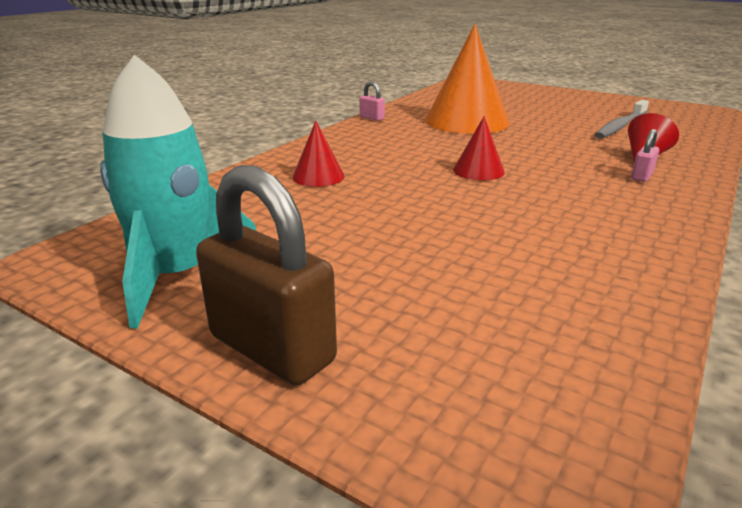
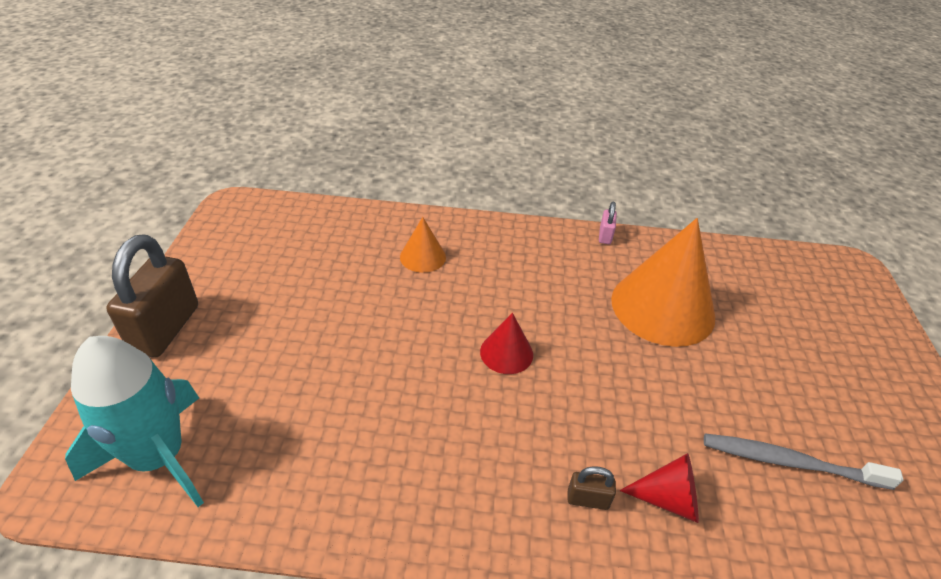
camera: 60 degrees right, 15 degrees up
turquoise rocket [100,55,256,329] -> turquoise rocket moved to [65,336,204,507]
red cone [292,121,345,187] -> orange cone [400,217,446,273]
pink padlock [631,129,659,182] -> brown padlock [567,466,616,510]

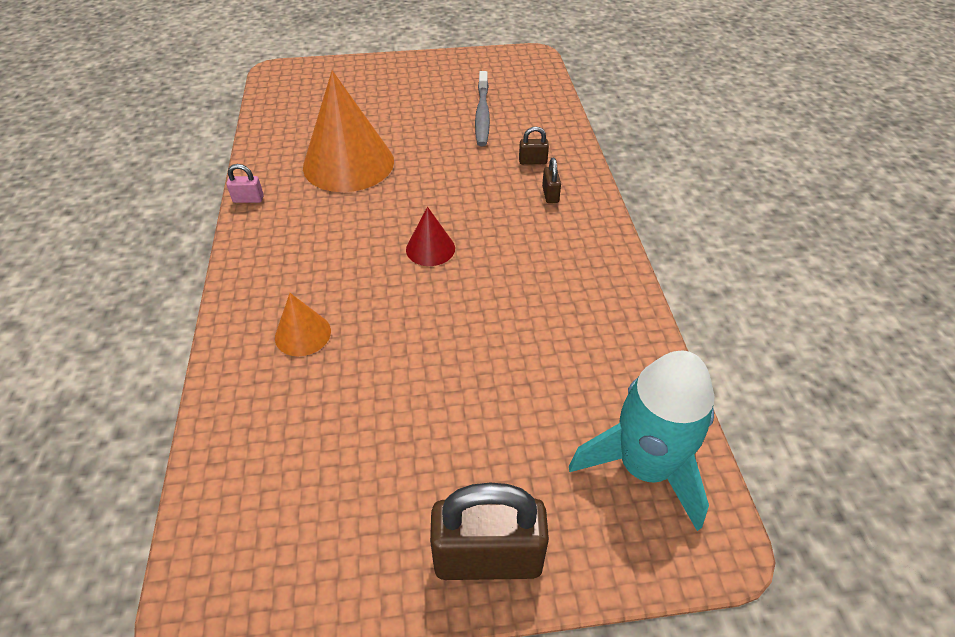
camera: 100 degrees left, 5 degrees up
red cone [619,453,699,523] -> brown padlock [519,126,549,165]

